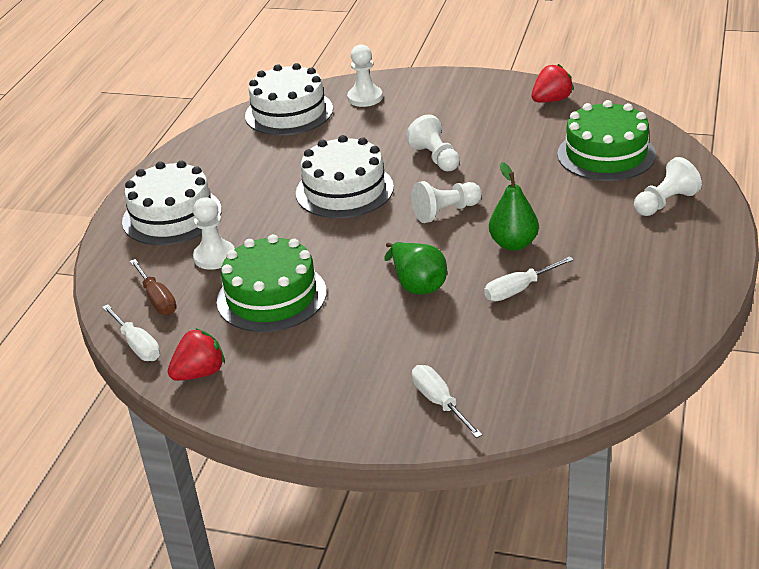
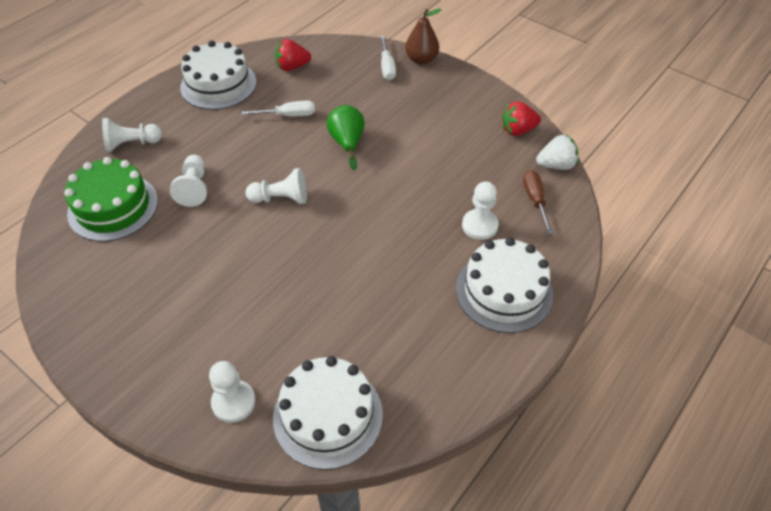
camera: 160 degrees left, 15 degrees up
white screwdriver [102,304,160,361] -> white strawberry [536,135,578,170]
green cake [217,234,326,332] -> none
white cake [296,135,394,218] -> white cake moved to [180,41,256,110]
white pawn [406,114,460,171] -> white pawn moved to [170,155,207,207]
green pear [489,162,539,251] -> none
red strawberry [531,64,574,103] -> red strawberry moved to [275,39,311,71]
none -> brown pear [405,9,442,65]

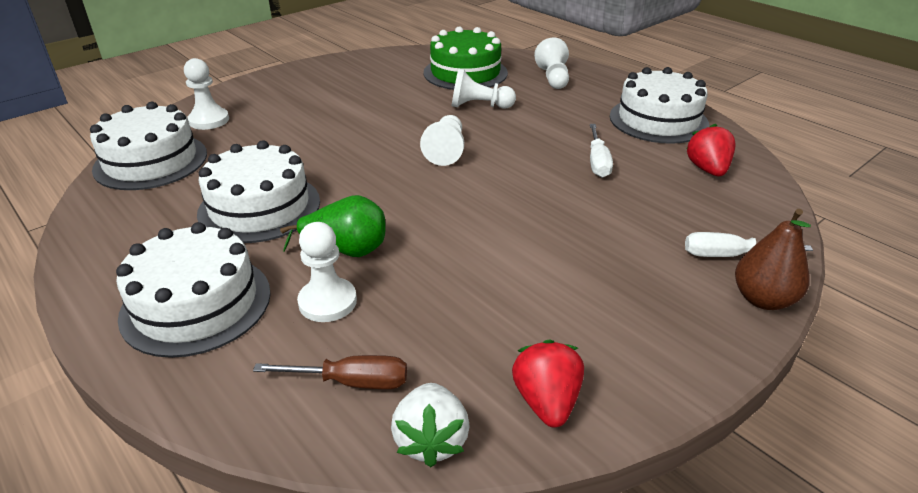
camera: 100 degrees right, 15 degrees down
green pear [327,105,365,171] -> green pear moved to [280,195,386,257]
none -> white cake [197,141,320,243]

